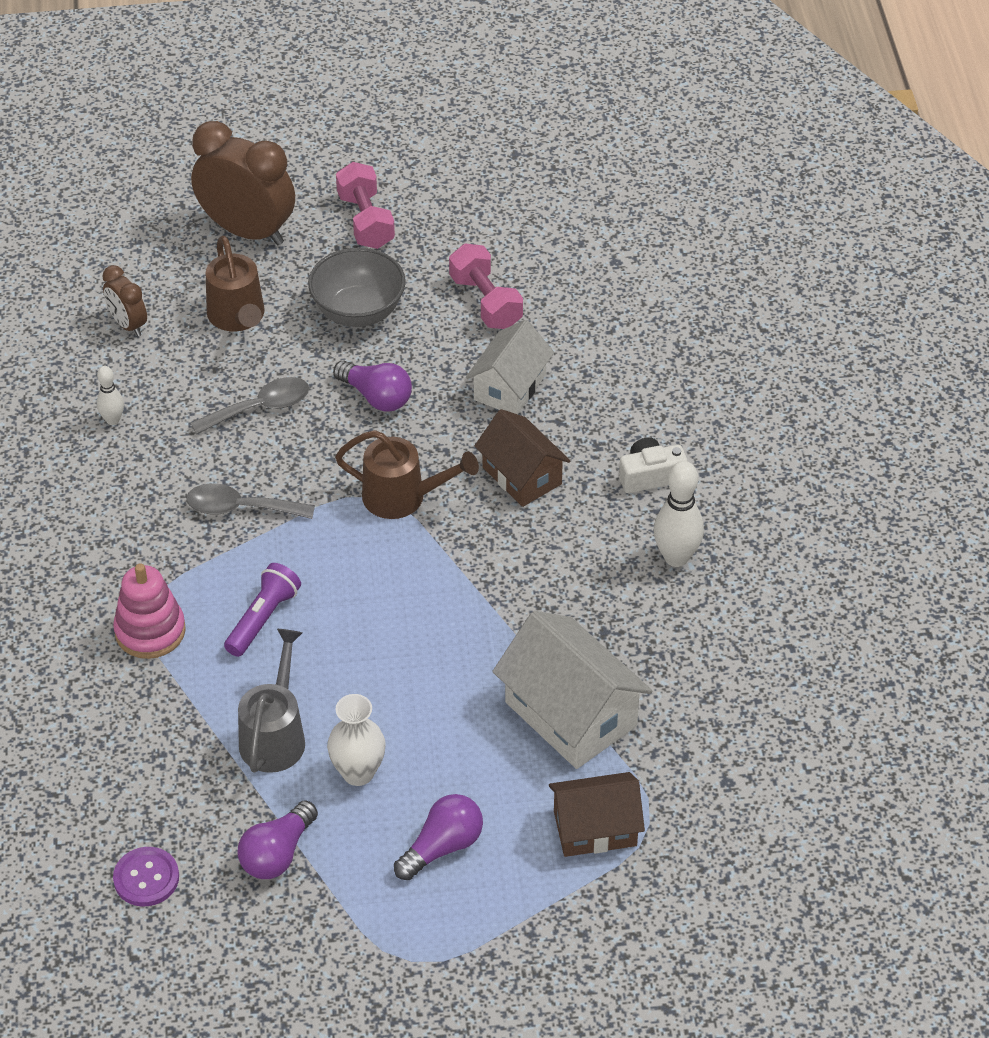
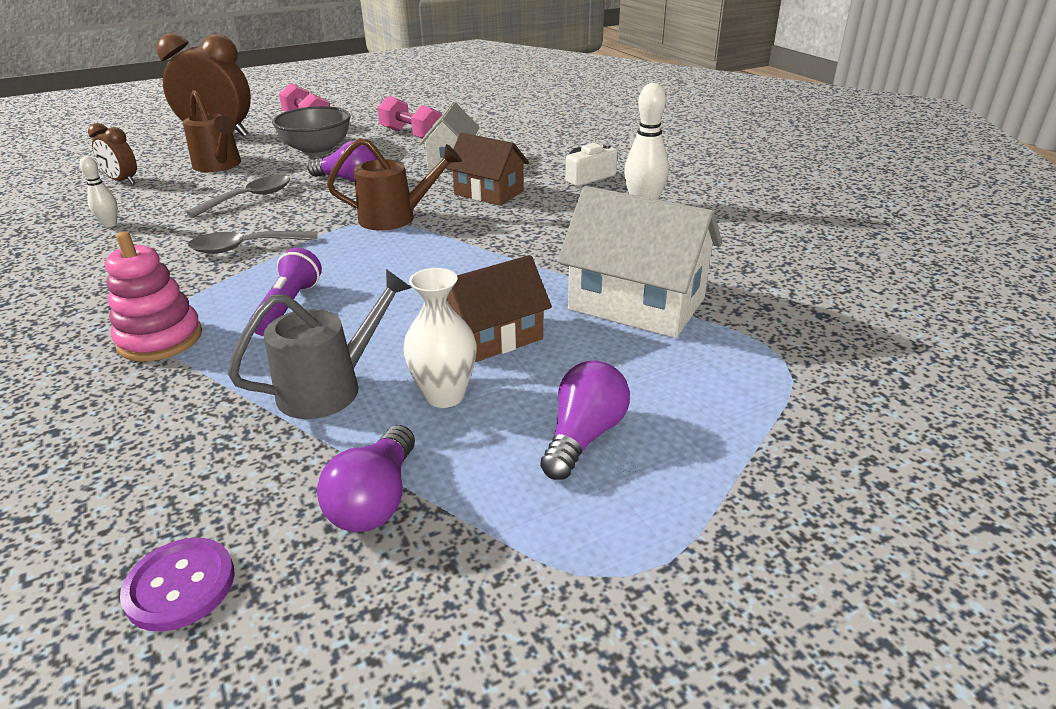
camera: 20 degrees left, 15 degrees down
grey watering can [238,629,305,773] -> grey watering can turned 60 degrees clockwise [228,269,412,419]
brown house [549,772,645,857] -> brown house moved to [447,255,552,362]

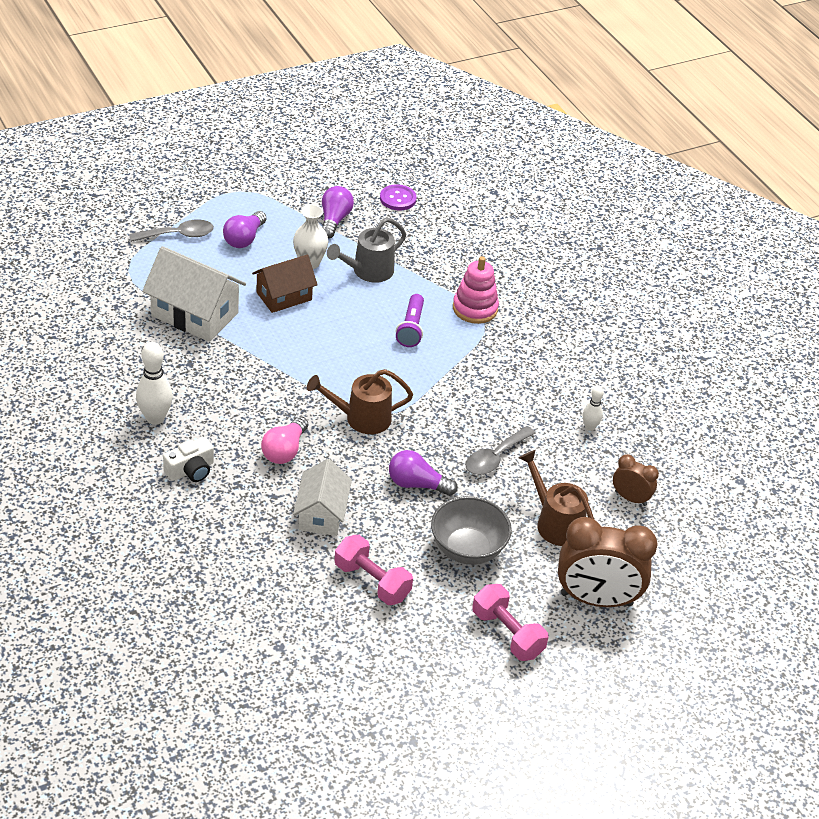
camera: 175 degrees right, 10 degrees up
grey spoon [188,231,318,254] -> grey spoon moved to [129,219,214,242]
brown house [446,133,529,206] -> pink light bulb [261,416,308,464]

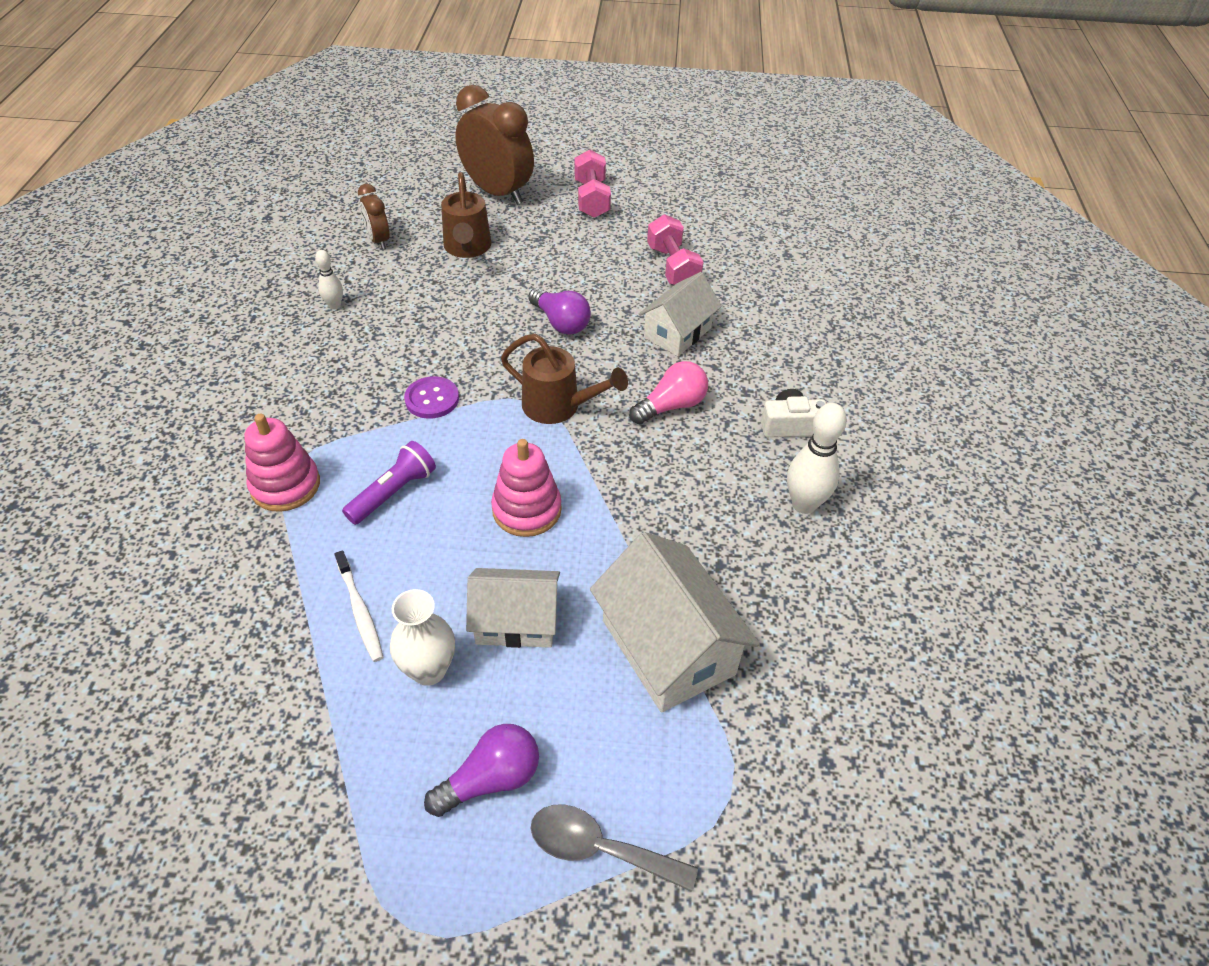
camera: 145 degrees left, 5 degrees up
brown house [252,255,318,313] -> white house [466,568,560,648]
purple light bulb [322,186,354,239] -> none
grey watering can [327,218,406,283] -> white toothbrush [334,550,384,662]
purple button [380,184,417,210] -> purple button moved to [404,376,459,419]
grey bowl [431,496,512,565] -> none
grey spoon [466,426,535,475] -> none
none -> pink stacking toy [491,439,562,537]

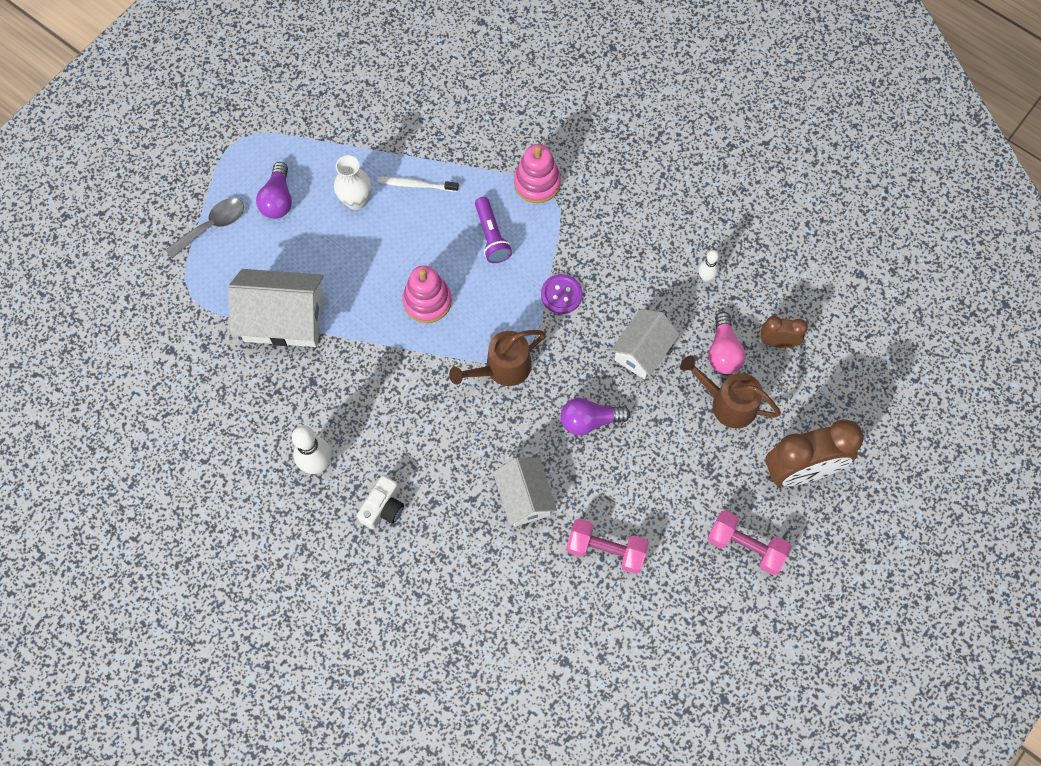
camera: 125 degrees right, 20 degrees up
white house [466,568,560,648] -> white house moved to [610,309,680,380]
pink light bulb [629,361,708,425] -> pink light bulb moved to [708,312,745,374]

